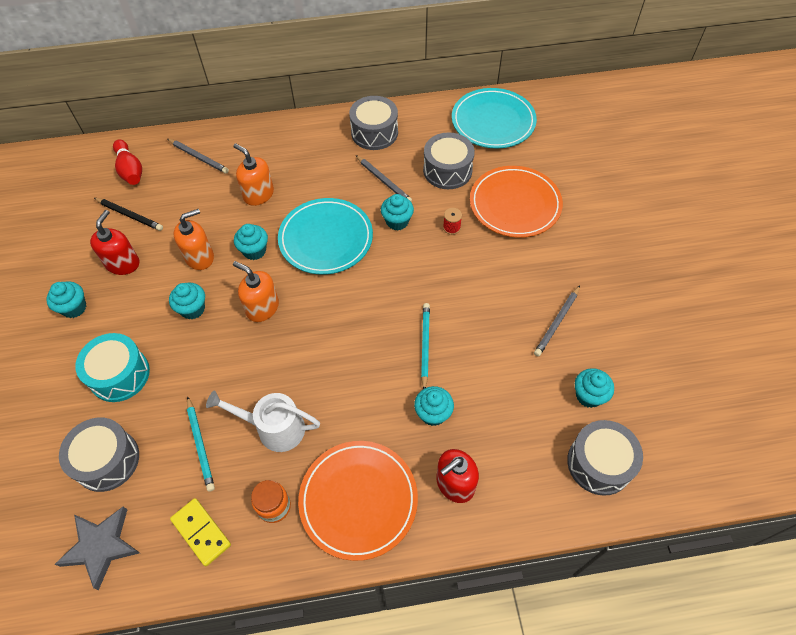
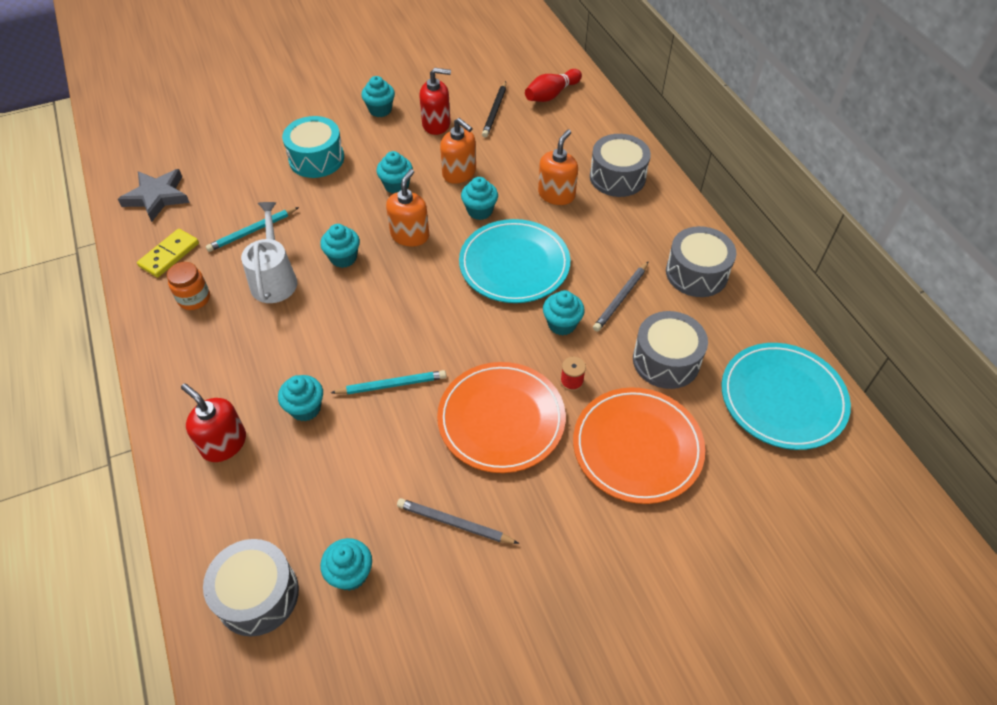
camera: 75 degrees right, 5 degrees down
grey drum [59,418,139,492] -> grey drum moved to [590,134,651,197]
grey pencil [167,139,229,174] -> none
orange plate [298,441,418,561] -> orange plate moved to [437,362,566,473]
none -> turquoise cupcake [320,224,360,268]

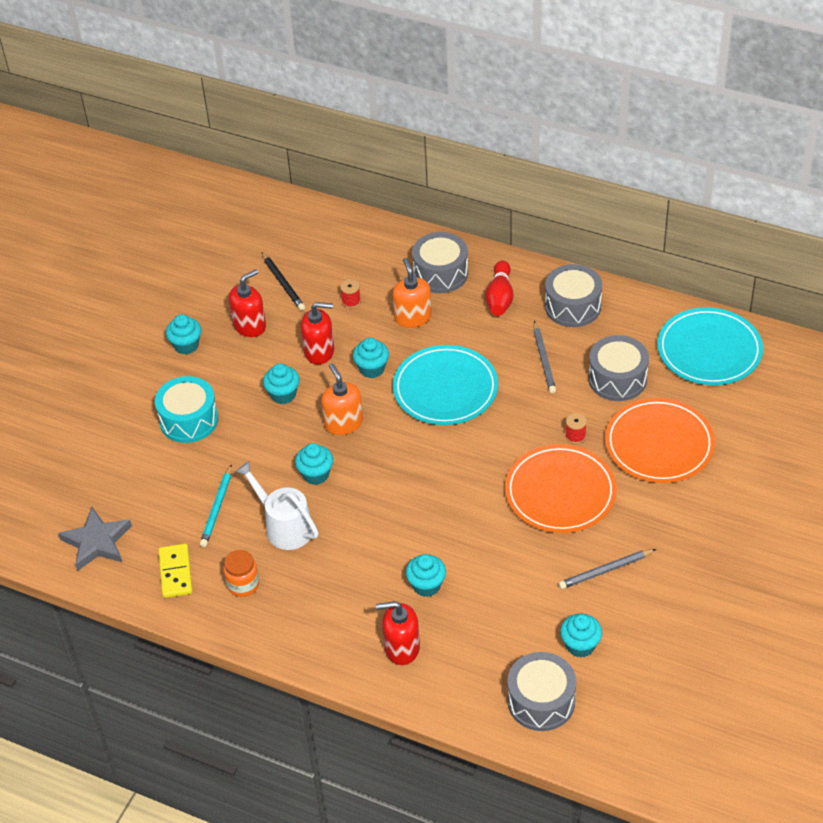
camera: 40 degrees left, 5 degrees down
turquoise pencil [331,370,447,394] -> none
orange soap dispenser [440,118,476,184] -> red soap dispenser [301,302,334,365]
red bowling pin [525,69,582,102] -> red bowling pin moved to [485,261,513,316]
turquoise cupcake [543,290,585,335] -> none
none -> red spool [340,279,361,308]

